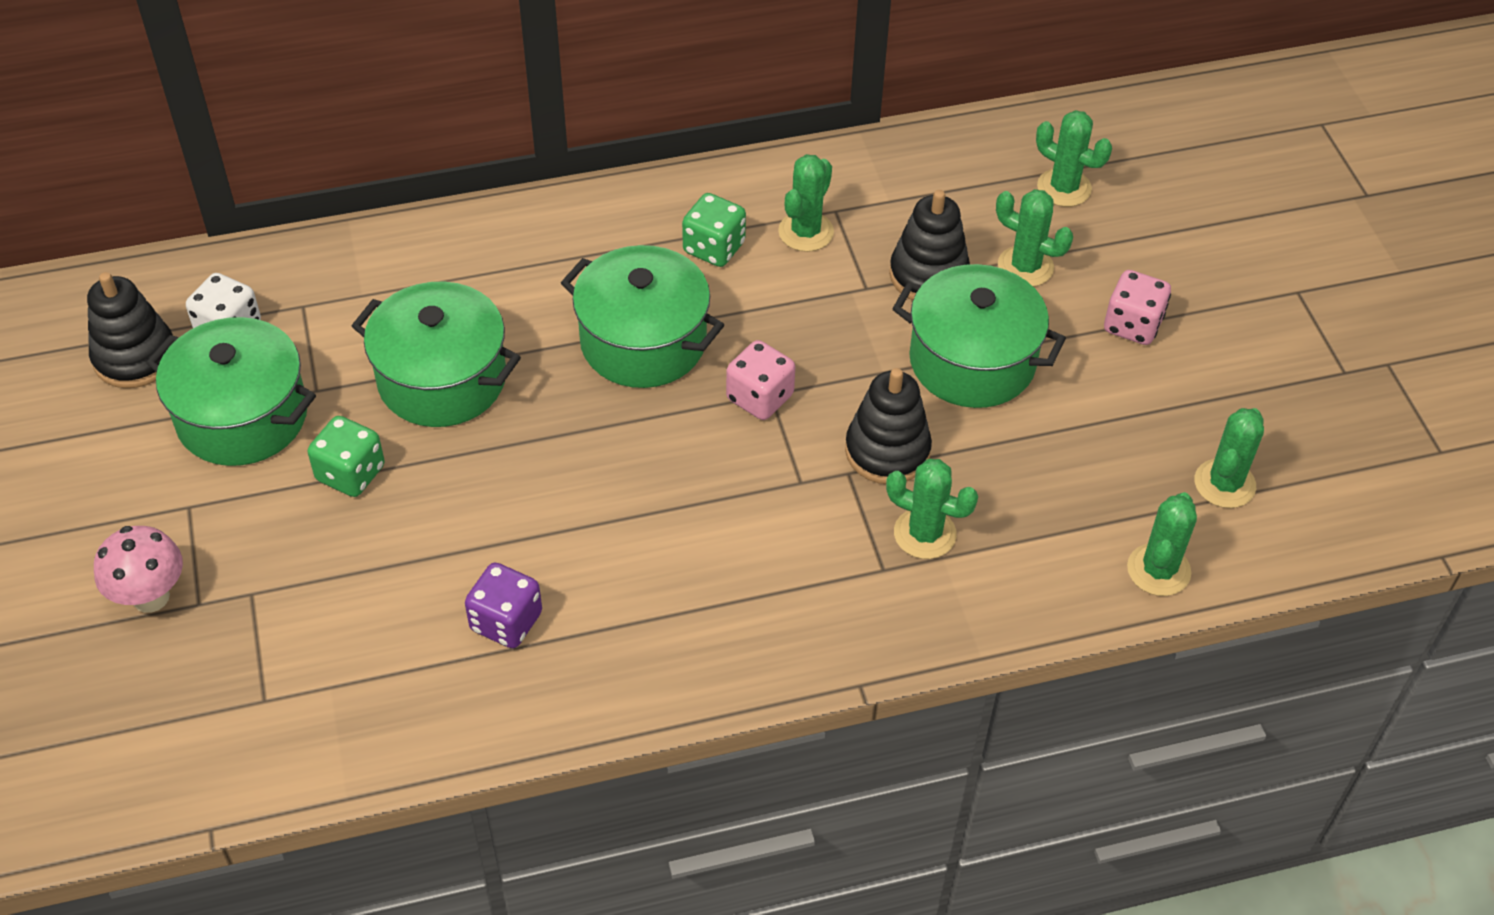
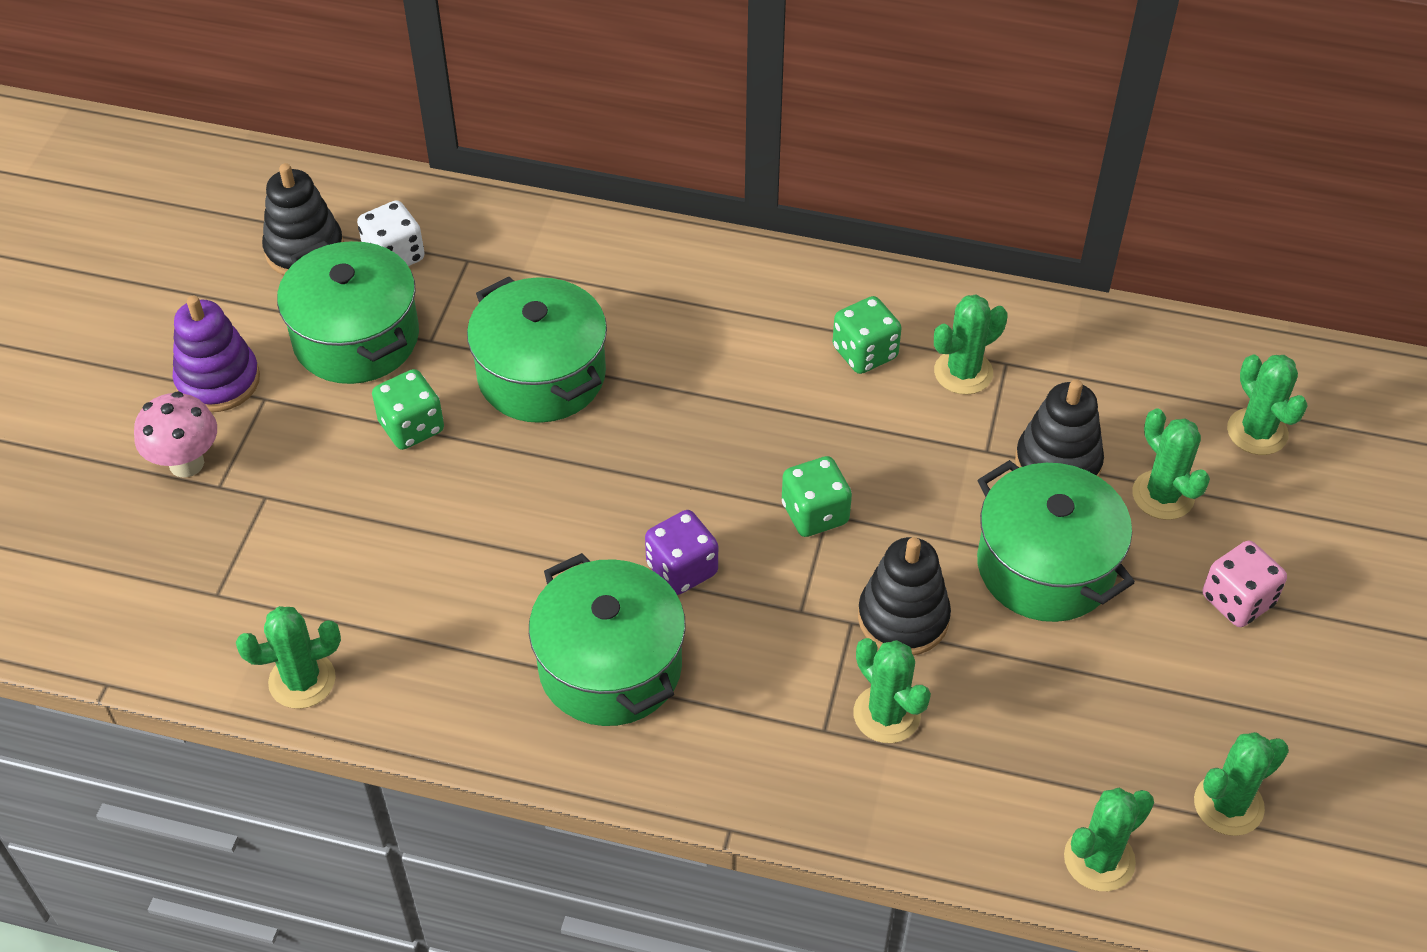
camera: 30 degrees right, 0 degrees up
purple dice [465,563,542,648] -> purple dice moved to [645,510,718,595]
green pot [561,245,724,388] -> green pot moved to [529,553,686,726]
pink dice [726,340,795,420] -> green dice [782,456,852,537]
none -> purple stacking toy [173,296,260,412]
none -> green cactus [236,606,341,709]

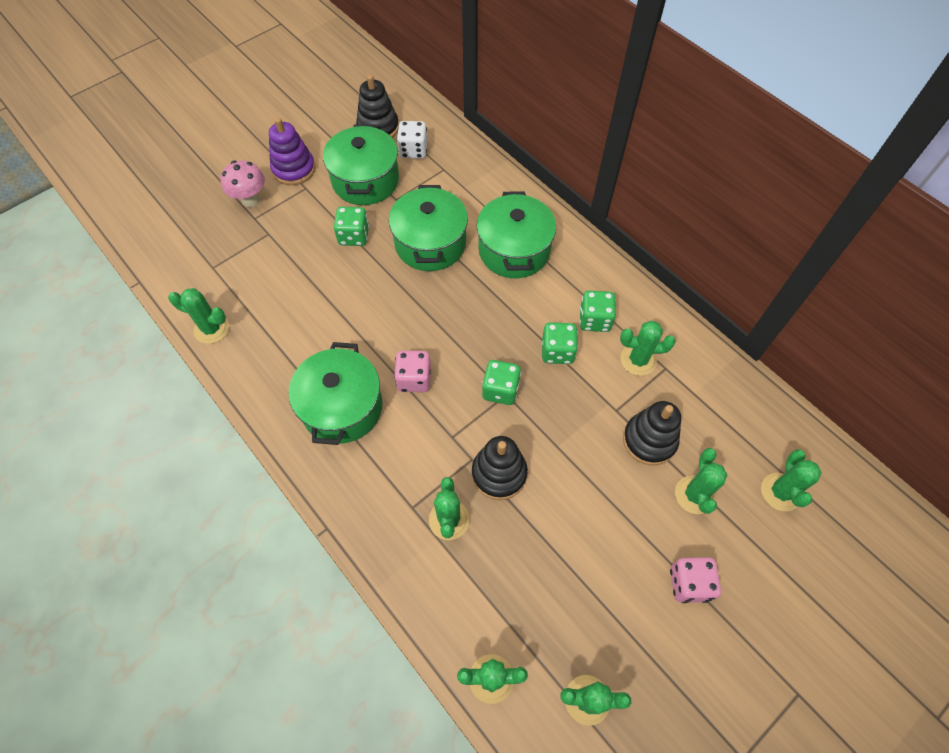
camera: 35 degrees right, 10 degrees up
purple dice [645,510,718,595] -> pink dice [394,351,431,392]
green pot [977,460,1135,622] -> green pot moved to [476,191,556,278]
none -> green dice [542,322,578,364]

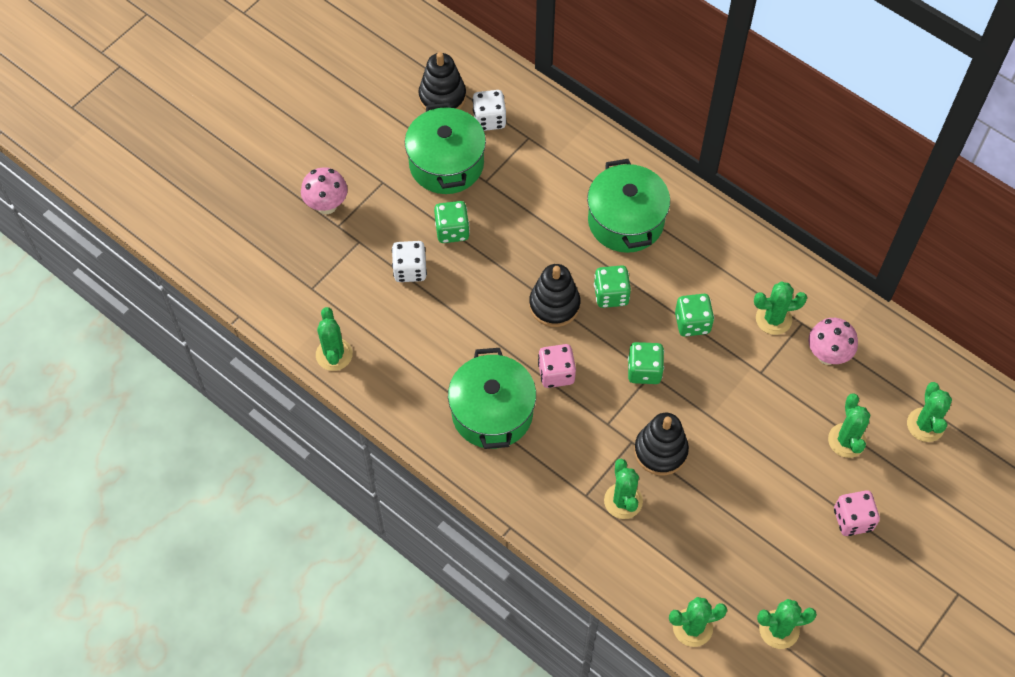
camera: 10 degrees left, 0 degrees up
green cactus [168,288,229,344] -> green cactus turned 75 degrees clockwise [316,307,353,371]
purple stacking toy [269,118,315,185] -> none
green pot [389,185,468,271] -> none
green dice [580,290,616,332] -> green dice moved to [594,265,631,308]
black stacking toy [623,401,681,466] -> black stacking toy moved to [529,264,580,327]
none -> white dice [392,241,427,282]
none -> pink mushroom [808,318,858,365]

